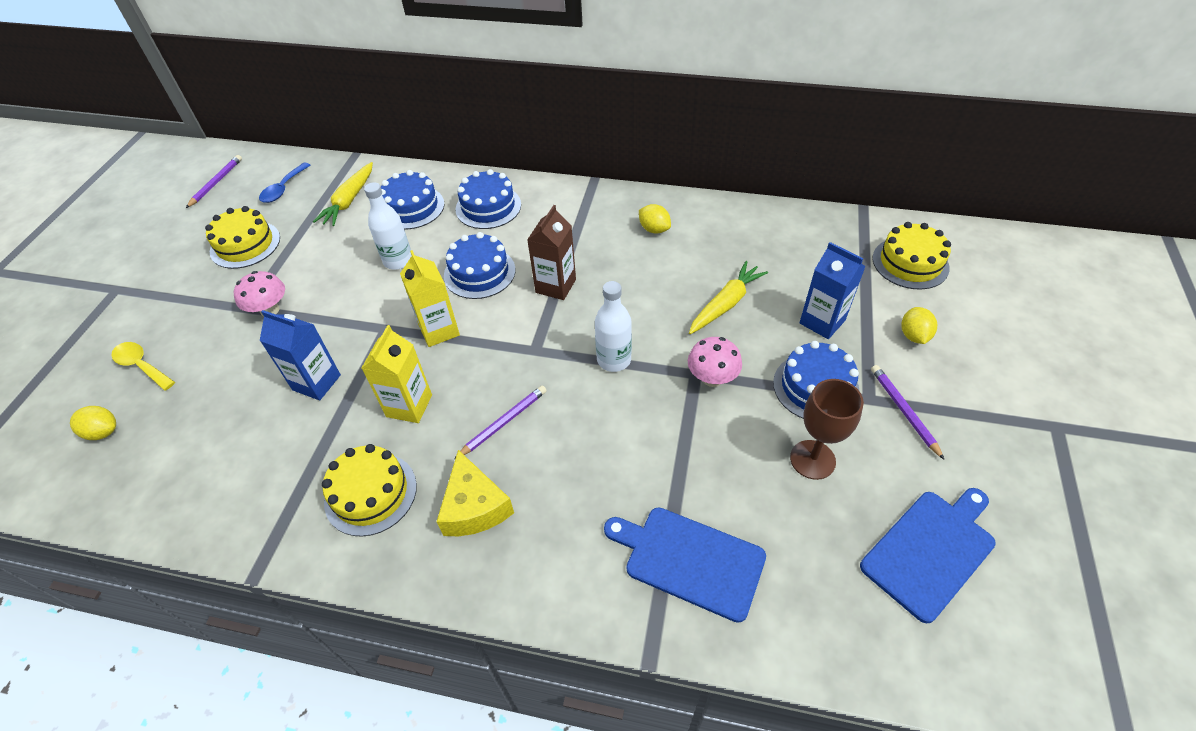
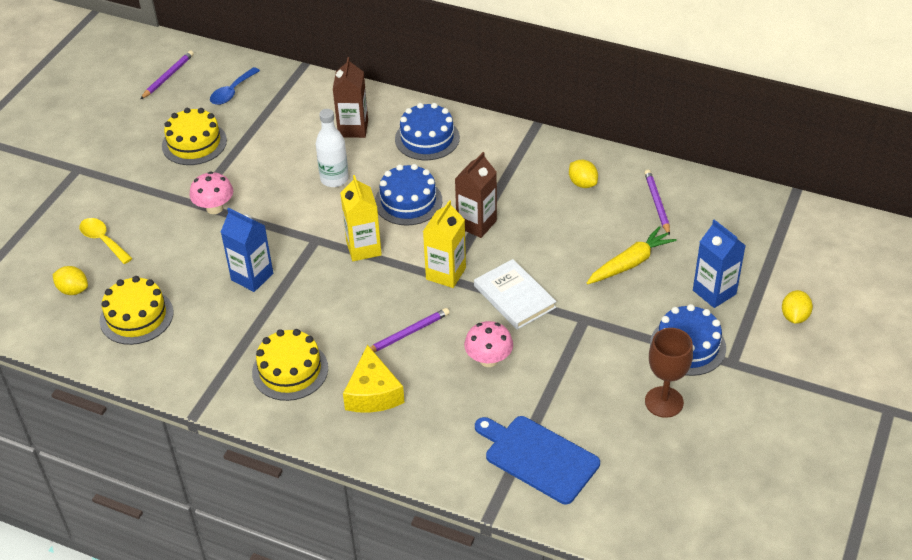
camera: 10 degrees right, 5 degrees down
yellow carrot [313,162,373,226] -> none
yellow carton [362,325,432,423] -> yellow carton moved to [423,200,466,288]
blue cake [381,170,444,229] -> brown carton [333,57,368,138]
white bottle [595,281,632,372] -> white book [474,259,557,330]
pink mushroom [688,337,742,387] -> pink mushroom moved to [464,321,513,367]
blue cutting board [860,488,996,623] -> none
purple pencil [871,365,944,459] -> purple pencil moved to [644,170,670,236]
yellow cake [872,222,951,290] -> yellow cake moved to [100,276,174,345]

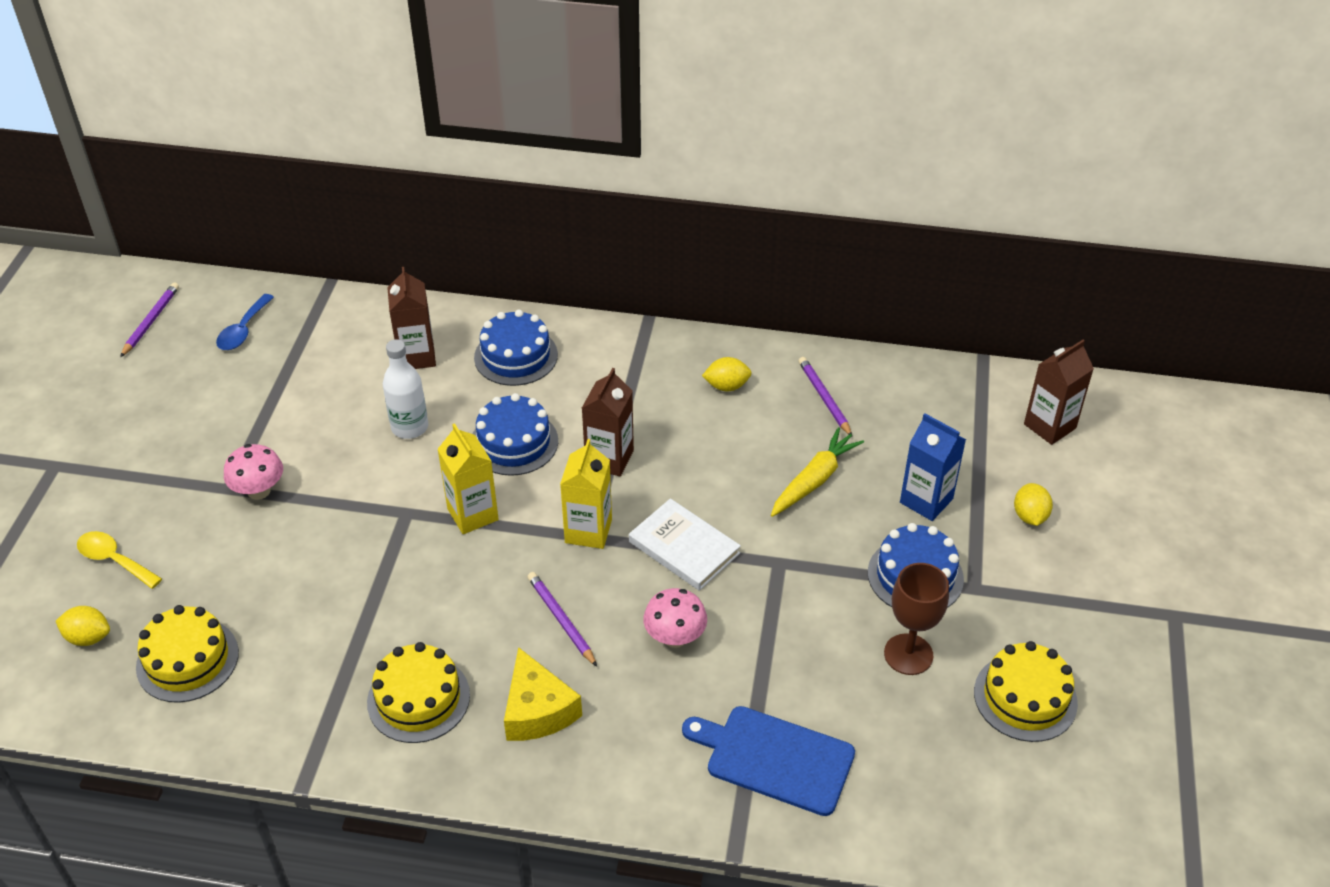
camera: 15 degrees left, 0 degrees up
yellow cake [162,108,227,165] -> yellow cake moved to [974,641,1078,742]
blue carton [221,208,273,292] -> none
purple pencil [370,308,450,352] -> purple pencil turned 75 degrees counterclockwise [528,572,597,667]
yellow lemon [569,160,598,188] -> yellow lemon turned 45 degrees counterclockwise [702,357,752,391]
none -> brown carton [1024,340,1094,445]

